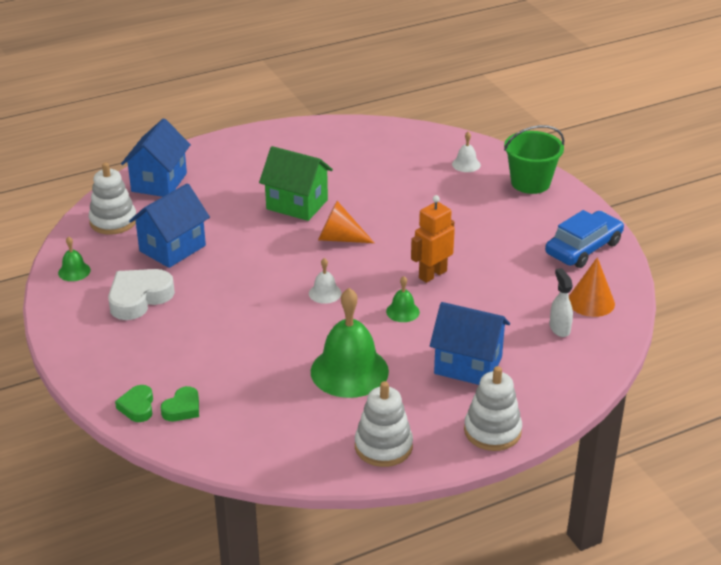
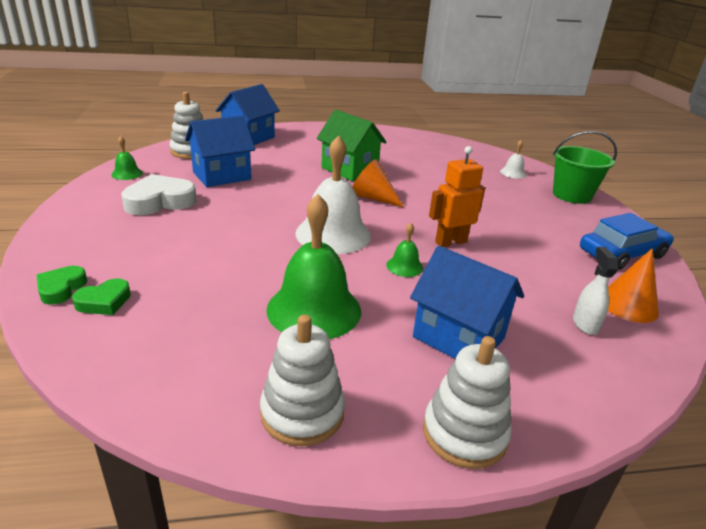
camera: 15 degrees right, 5 degrees down
white bell [309,258,341,304] -> white bell [295,135,371,254], size x2.21

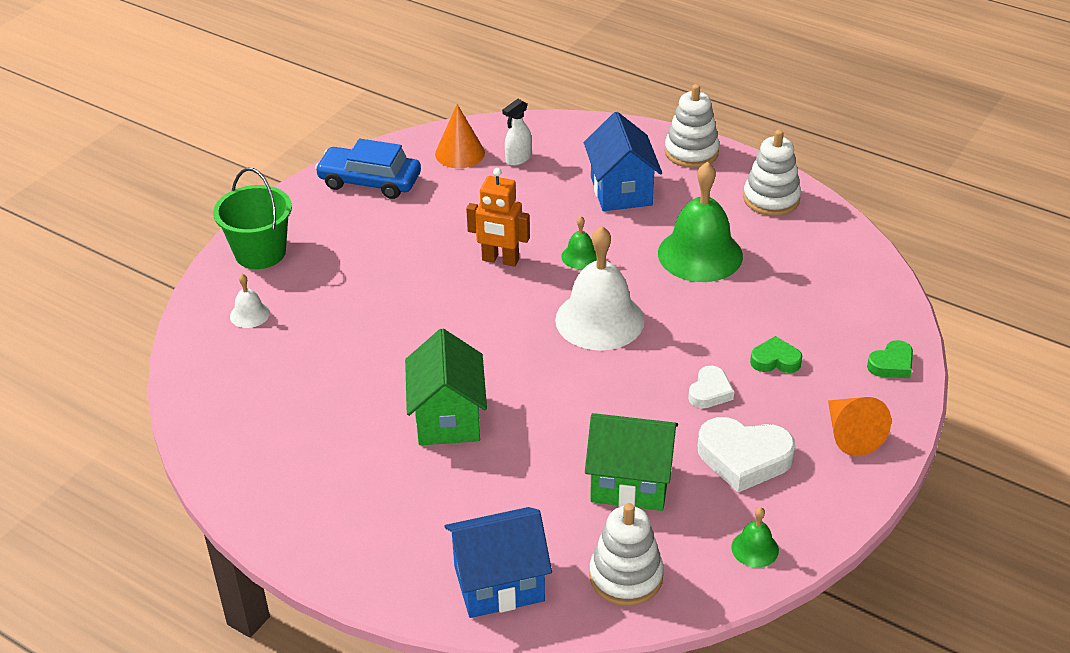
camera: 135 degrees left, 10 degrees up
green heart [72,278,131,315] -> green heart moved to [750,336,802,373]
blue house [185,115,255,187] -> green house [585,413,678,511]
orange cone [352,159,404,207] -> orange cone moved to [828,397,891,456]
none -> white heart [688,366,734,408]

